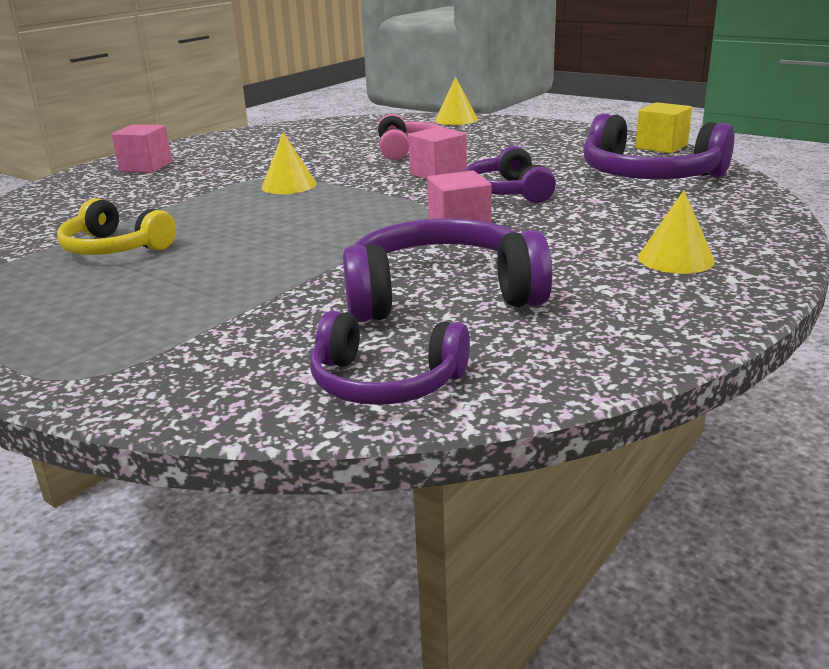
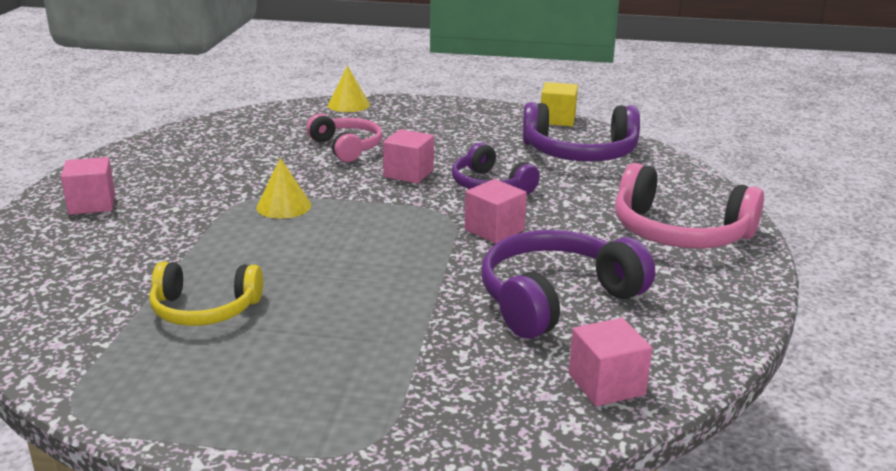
camera: 30 degrees left, 0 degrees up
purple headphones [310,311,470,405] -> pink cube [569,318,652,406]
yellow cone [638,190,715,274] -> pink headphones [615,163,764,249]

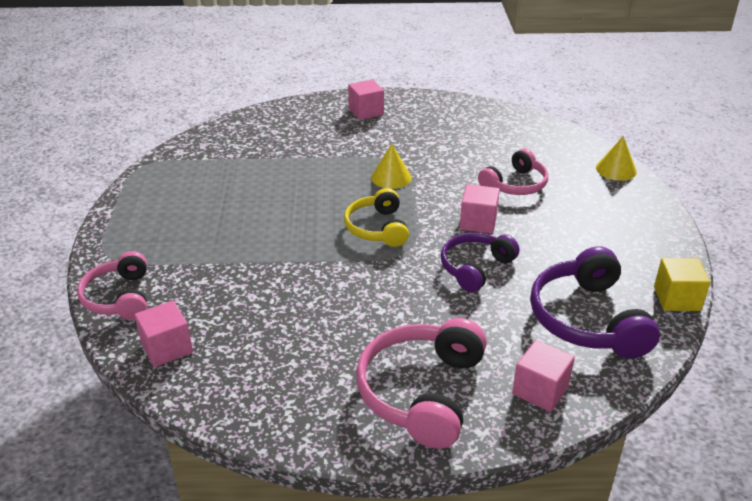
camera: 80 degrees right, 10 degrees up
yellow headphones [149,261,263,326] -> yellow headphones moved to [344,188,409,247]
pink cube [465,179,527,244] -> pink cube moved to [512,340,575,412]
purple headphones [482,230,655,339] -> none
none -> pink headphones [77,251,147,320]

